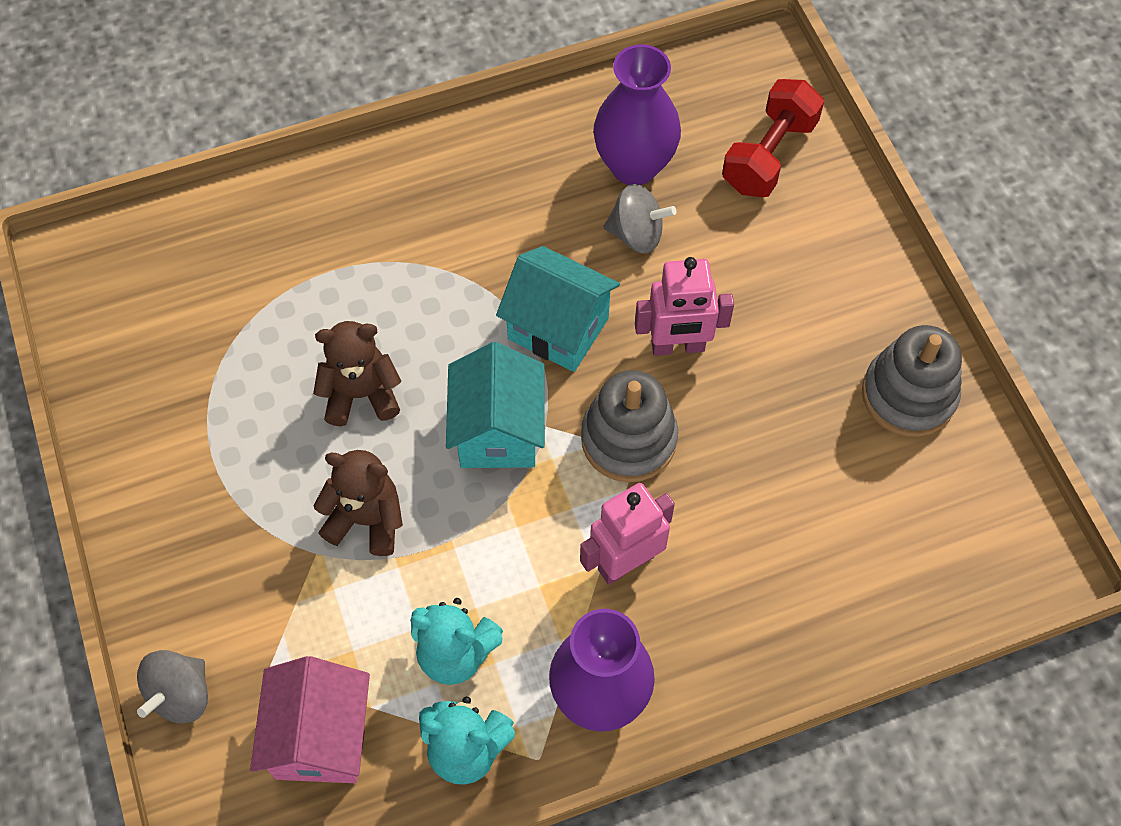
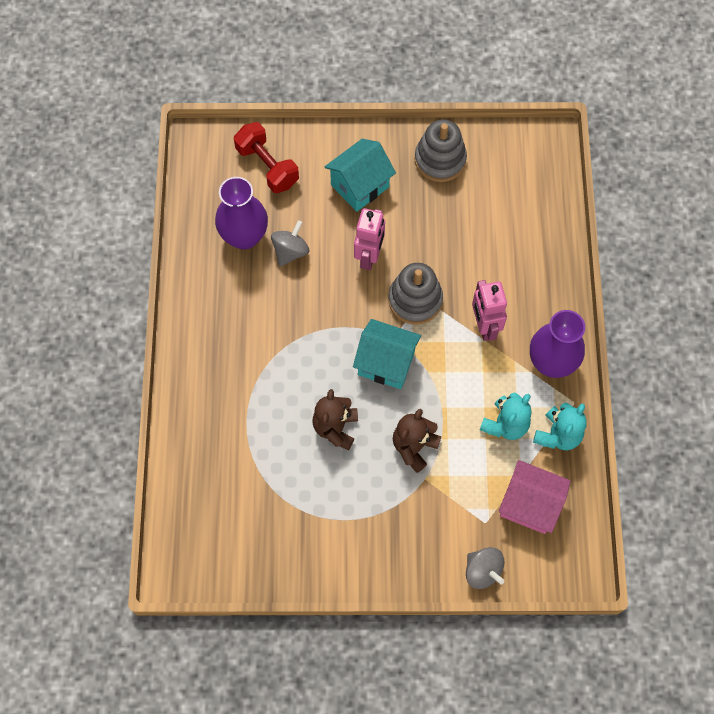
camera: 70 degrees left, 5 degrees up
turquoise house [496,246,620,372] -> turquoise house moved to [324,139,396,212]

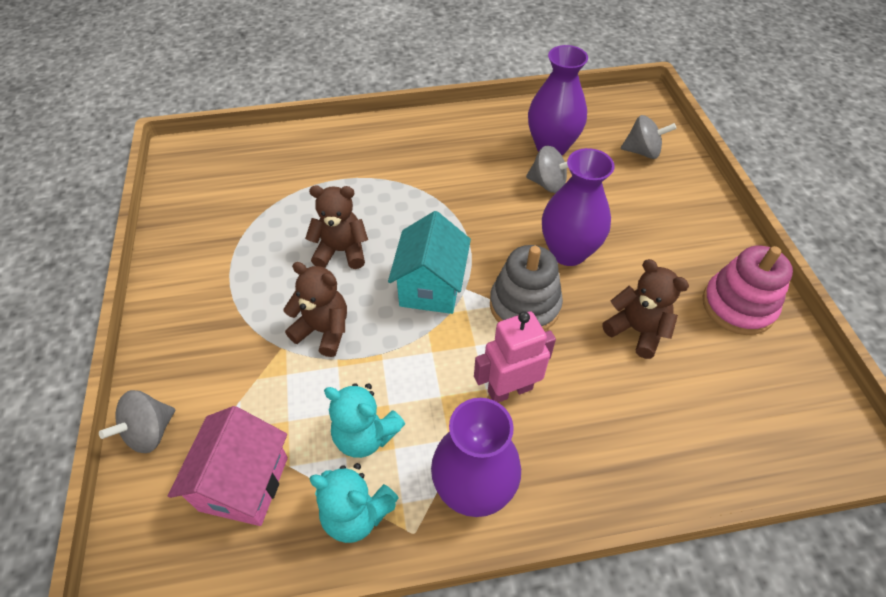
camera: 80 degrees right, 15 degrees down
red dumbbell [234,122,299,193] -> grey spinning top [621,115,677,159]
turquoise house [324,139,396,212] -> none
pink robot [354,208,385,270] -> purple vase [542,148,615,266]
grey stacking toy [414,119,467,182] -> pink stacking toy [703,246,793,335]
none -> brown teddy bear [602,259,689,359]

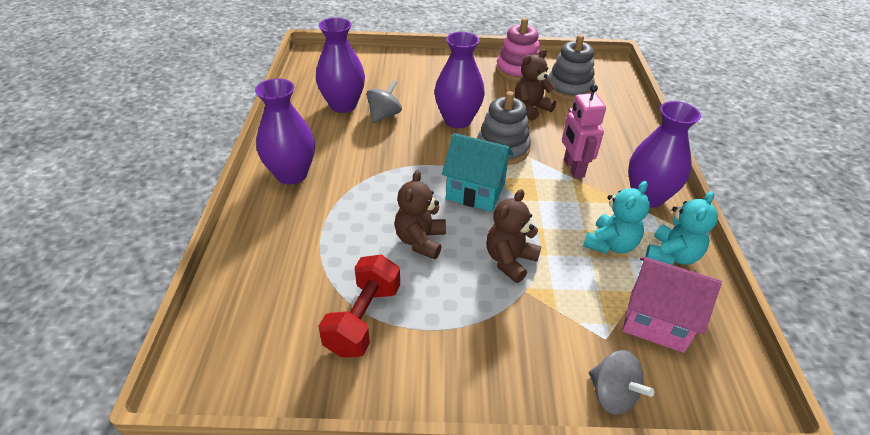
camera: 80 degrees left, 10 degrees down
grey spinning top [621,115,677,159] -> none
none -> purple vase [255,78,315,185]
none -> red dumbbell [318,254,400,357]
none -> grey stacking toy [548,35,595,101]

